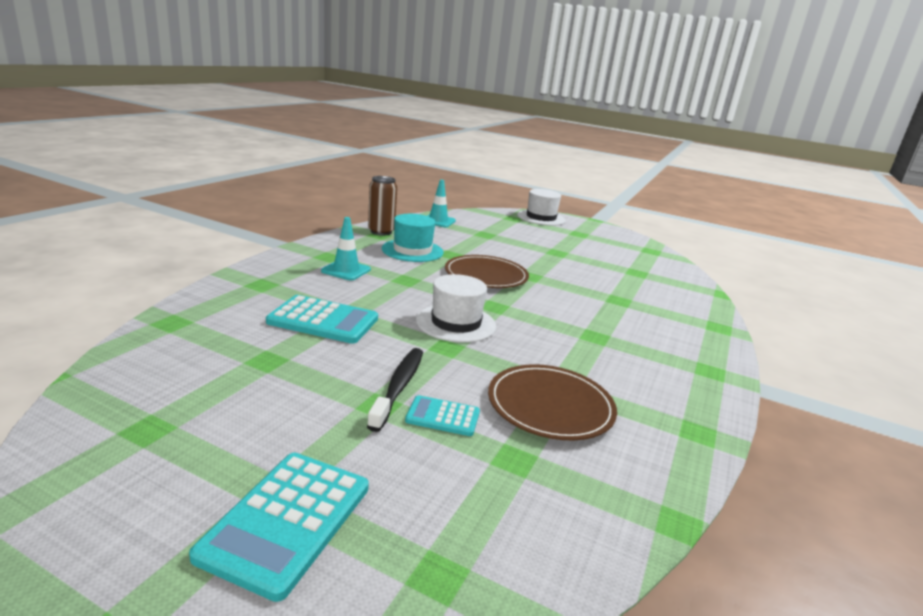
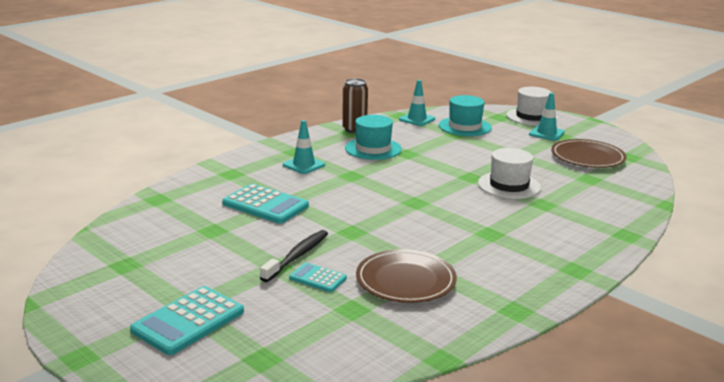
camera: 20 degrees right, 0 degrees up
white hat [416,274,496,343] -> white hat moved to [478,148,541,199]
brown plate [445,255,529,288] -> brown plate moved to [551,139,627,168]
none -> turquoise hat [439,95,492,136]
none -> turquoise traffic cone [529,93,564,141]

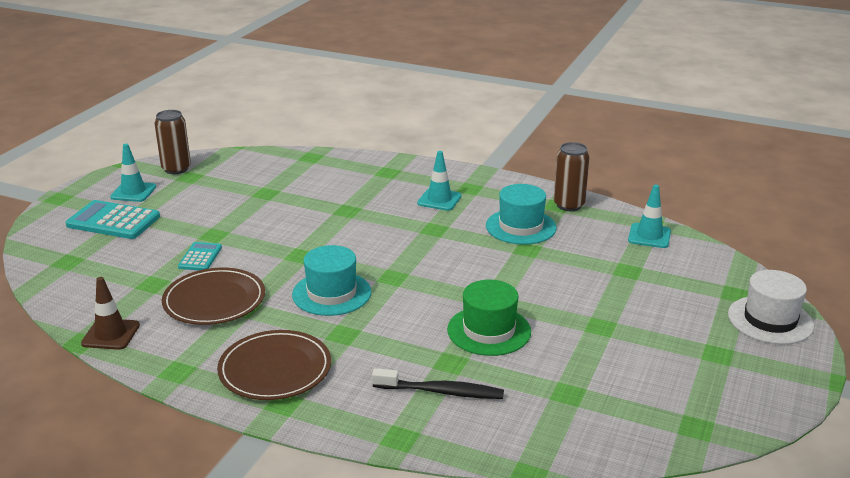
camera: 70 degrees right, 5 degrees up
turquoise calculator [222,184,309,224] -> none
black toothbrush [260,230,328,282] -> black toothbrush moved to [372,368,504,399]
turquoise hat [439,95,492,136] -> turquoise hat moved to [292,245,371,316]
white hat [478,148,541,199] -> green hat [447,280,531,356]
turquoise traffic cone [529,93,564,141] -> turquoise traffic cone moved to [110,144,156,202]
brown plate [551,139,627,168] -> brown plate moved to [217,330,331,400]
none -> brown traffic cone [81,277,140,350]
none -> brown can [154,110,191,174]

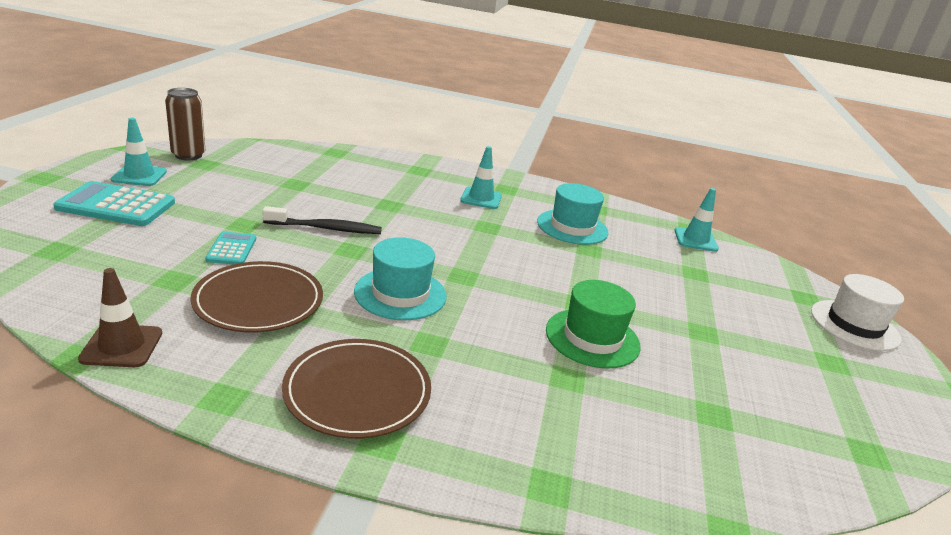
camera: 15 degrees left, 0 degrees up
black toothbrush [372,368,504,399] -> black toothbrush moved to [263,206,382,234]
brown can [554,142,590,211] -> none

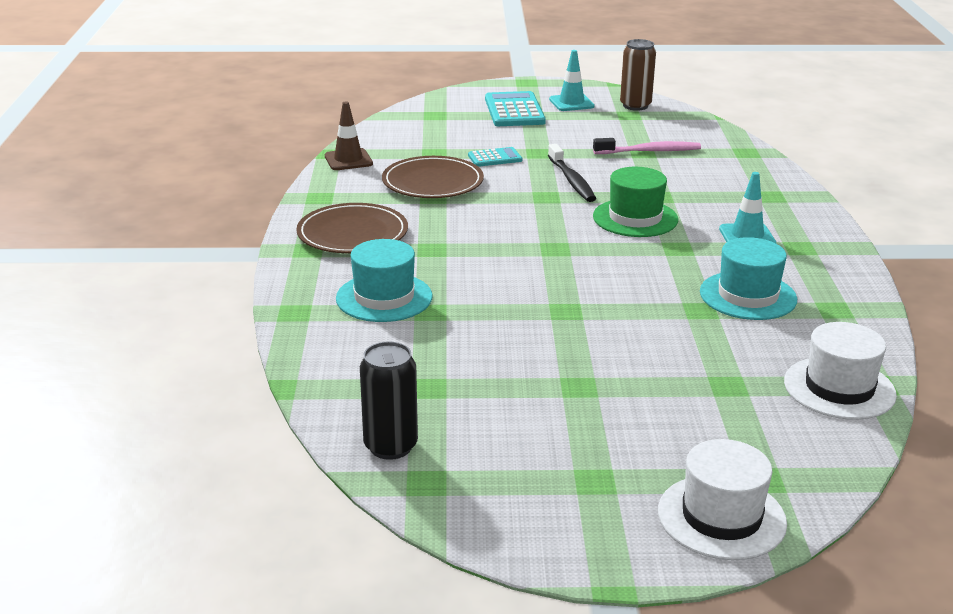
camera: 80 degrees right, 0 degrees up
turquoise hat [354,237,447,320] -> turquoise hat moved to [336,239,433,322]
green hat [546,280,641,369] -> green hat moved to [593,167,678,237]
turquoise traffic cone [674,188,719,252] -> white hat [784,322,897,420]
none -> black can [360,341,418,460]
none -> pink toothbrush [593,138,701,154]

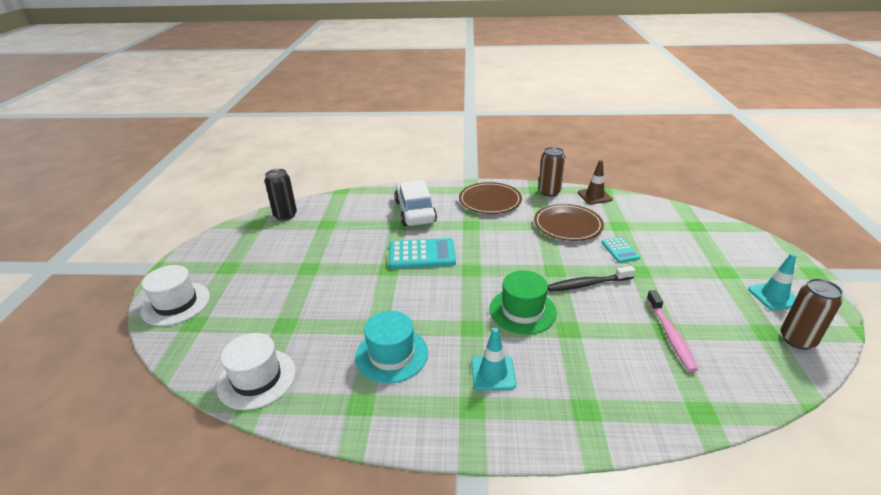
camera: 95 degrees right, 5 degrees up
turquoise hat [336,239,433,322] -> white car [394,180,437,226]
turquoise calculator [485,91,546,126] -> turquoise calculator moved to [389,238,456,269]
none -> brown can [538,147,565,197]

